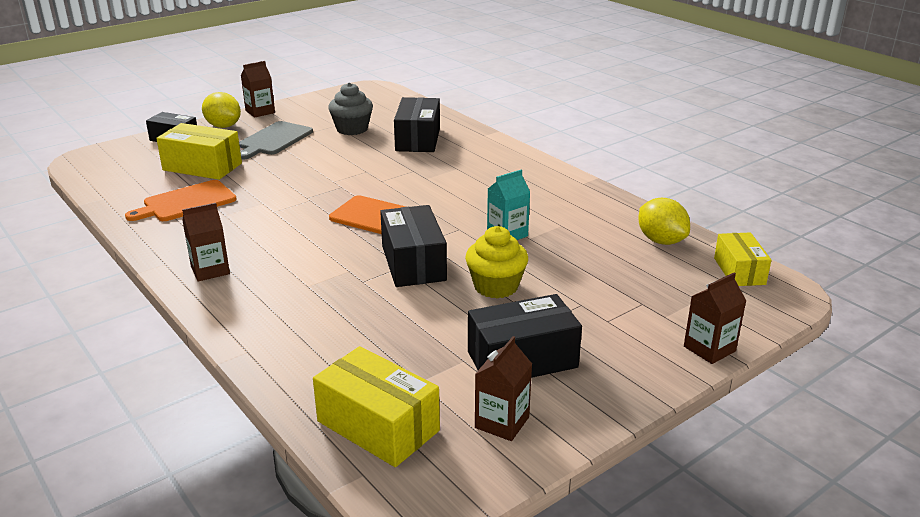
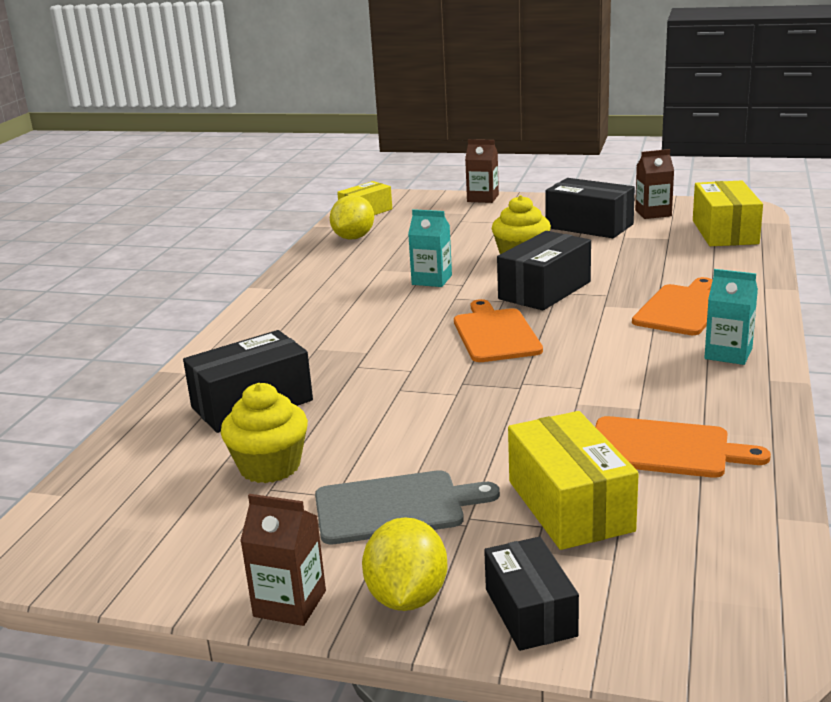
camera: 125 degrees left, 5 degrees down
brown carton [182,203,230,282] -> turquoise carton [704,269,758,365]
grey cupcake [328,82,373,135] -> yellow cupcake [221,383,308,483]
none -> orange cutting board [632,277,713,335]

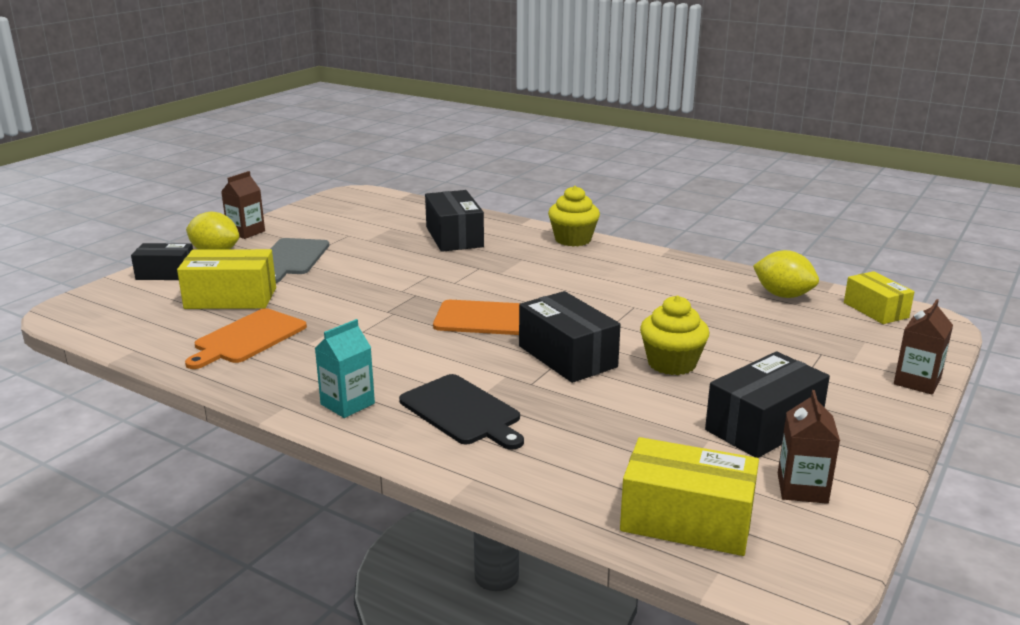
camera: 105 degrees right, 0 degrees up
yellow cupcake [221,383,308,483] -> yellow cupcake moved to [548,186,600,246]
turquoise carton [408,209,452,287] -> none
orange cutting board [632,277,713,335] -> black cutting board [399,374,524,450]

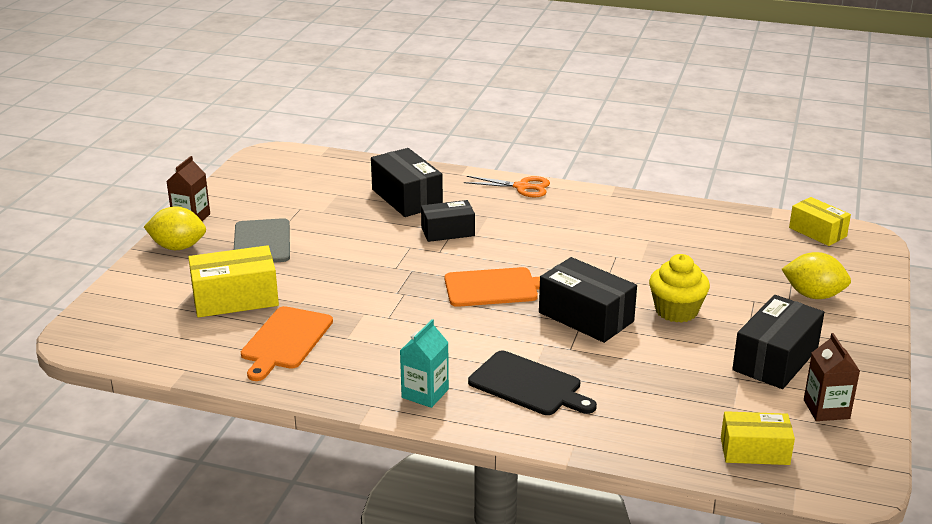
camera: 15 degrees left, 5 degrees up
black box [131,243,193,280] -> black box moved to [421,200,475,242]
yellow cupcake [548,186,600,246] -> orange scissors [464,176,550,197]
yellow box [620,437,759,556] -> yellow box [721,411,795,465], size x0.66
yellow lemon [753,250,819,298] -> yellow lemon moved to [782,252,851,299]
brown carton [894,299,953,395] -> none

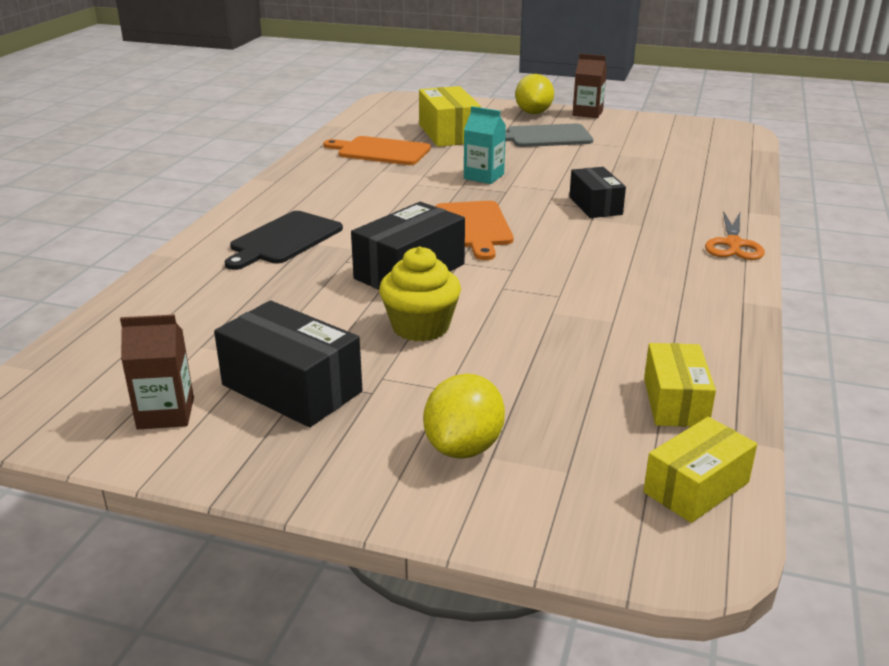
camera: 90 degrees right, 0 degrees up
black box [371,148,443,217] -> none
turquoise carton [400,319,449,408] -> turquoise carton moved to [464,106,506,184]
yellow box [721,411,795,465] -> yellow box moved to [644,343,716,427]

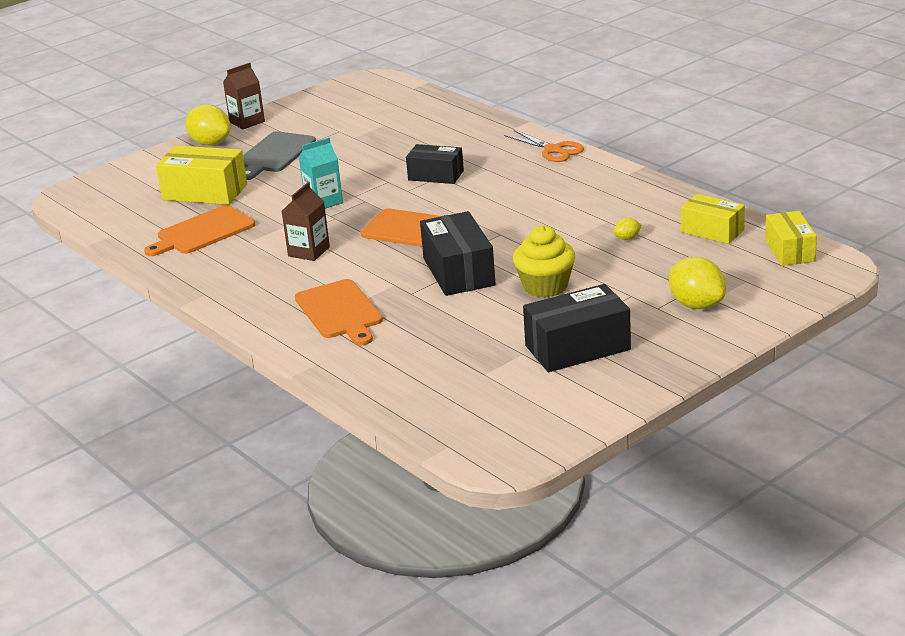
camera: 55 degrees left, 0 degrees up
brown carton [120,314,194,429] -> brown carton moved to [282,182,330,261]
black cutting board [225,211,343,270] -> orange cutting board [295,279,383,345]
none -> yellow lemon [613,218,641,240]

